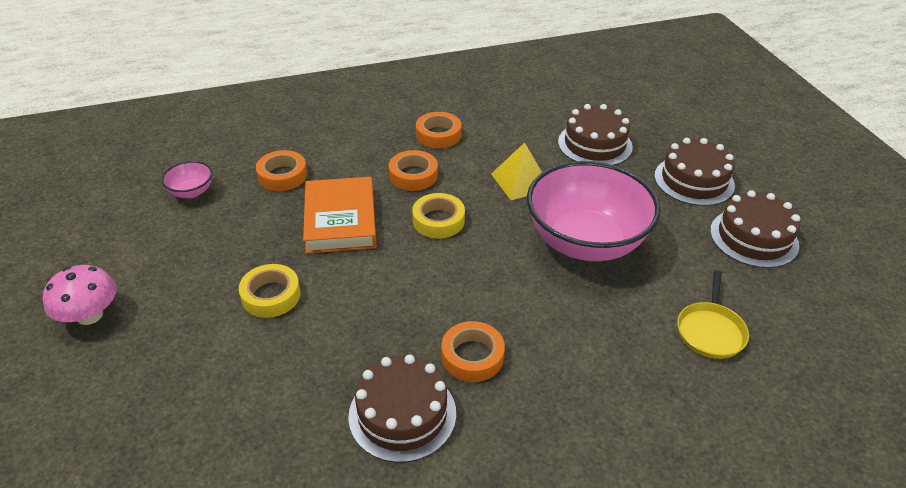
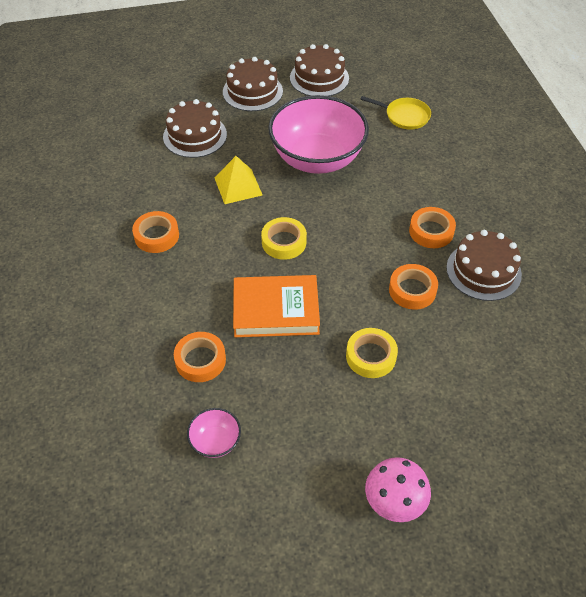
camera: 85 degrees left, 10 degrees up
orange tape [389,150,438,191] -> orange tape moved to [389,264,438,310]

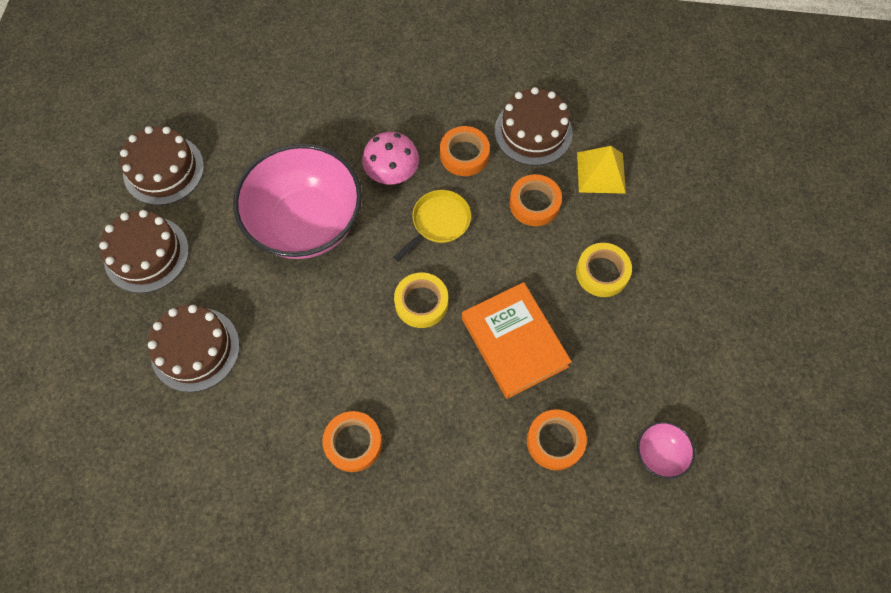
camera: 70 degrees left, 15 degrees up
yellow pyramid [215,156,262,204] -> yellow pyramid moved to [577,146,626,194]
orange book [233,275,320,337] -> orange book turned 45 degrees counterclockwise [462,282,572,399]
yellow pan [360,96,431,130] -> yellow pan moved to [393,190,471,261]
pink mushroom [365,457,431,522] -> pink mushroom moved to [362,132,419,184]

